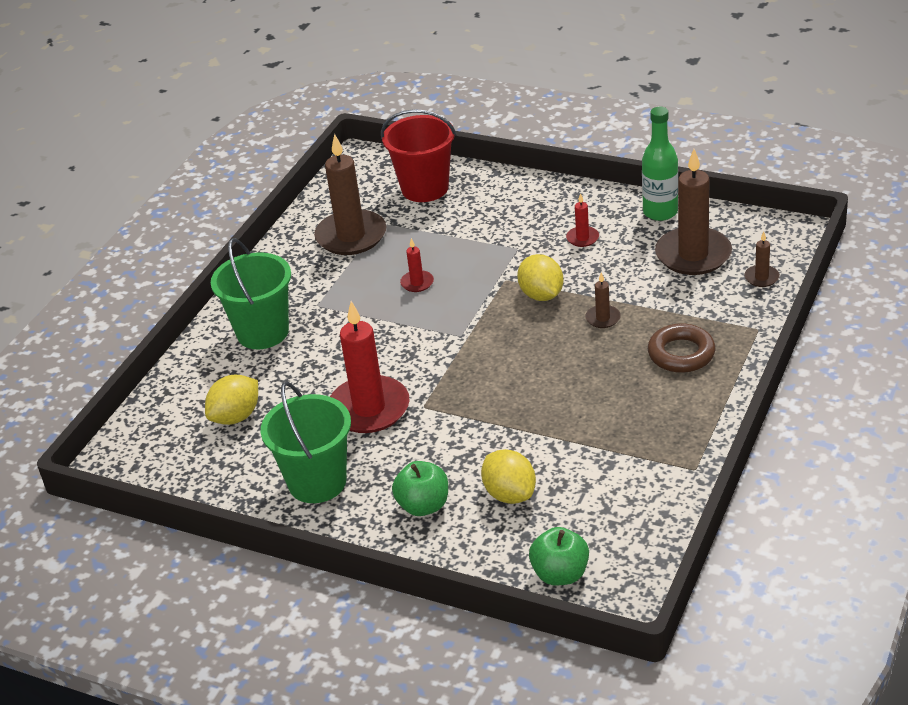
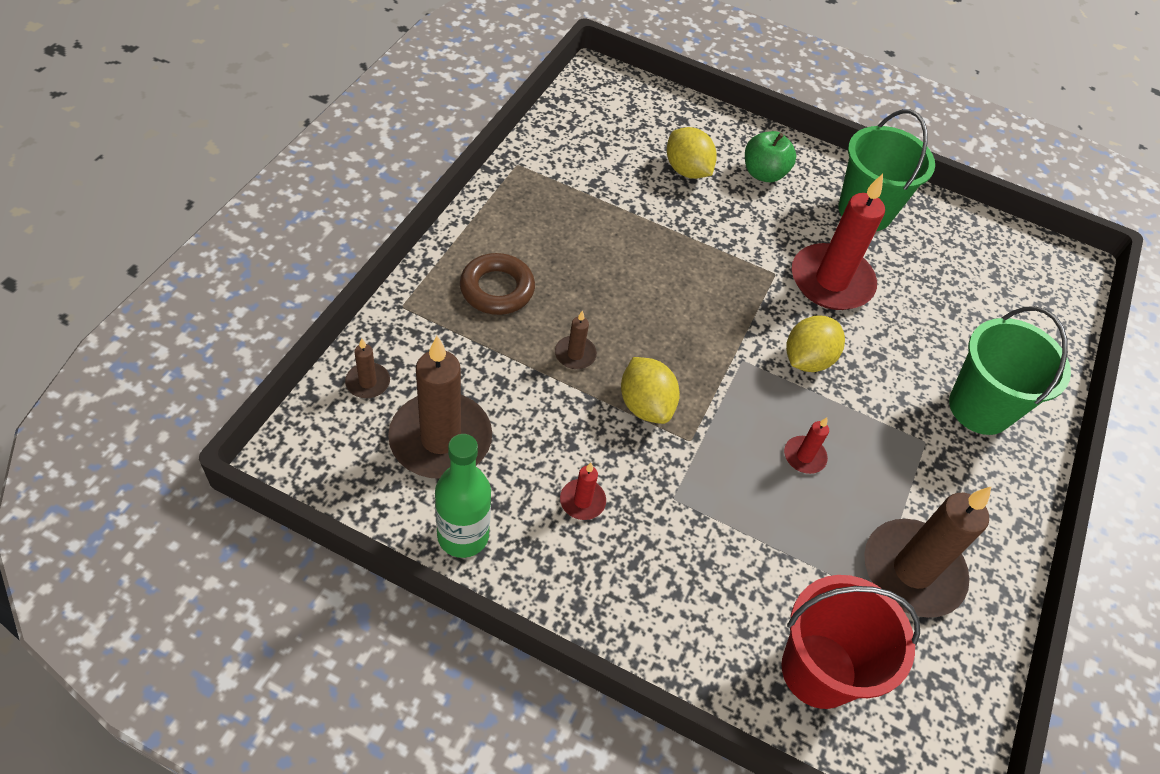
camera: 170 degrees right, 15 degrees up
yellow lemon [205,375,258,425] -> yellow lemon moved to [786,315,845,372]
green apple [529,527,589,586] -> none

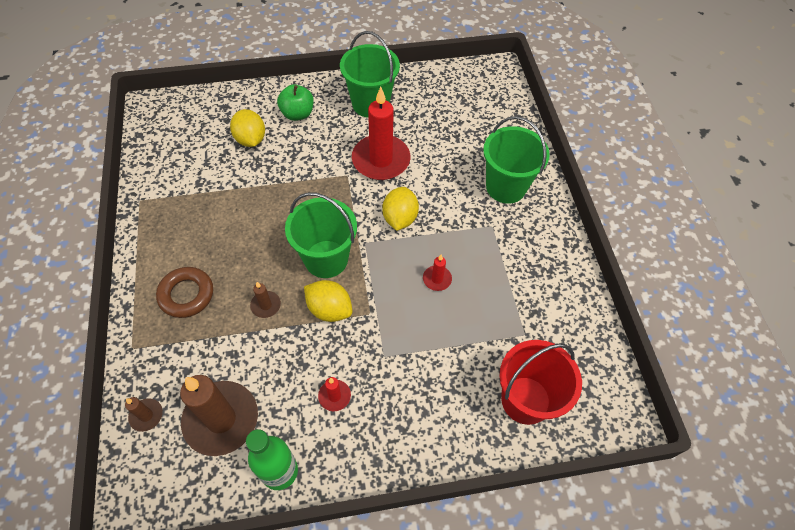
camera: 30 degrees left, 5 degrees up
yellow lemon [667,127,717,179] -> yellow lemon turned 45 degrees clockwise [230,109,265,147]
brown candle [864,486,992,618] -> none
none -> green bucket [285,192,357,278]

